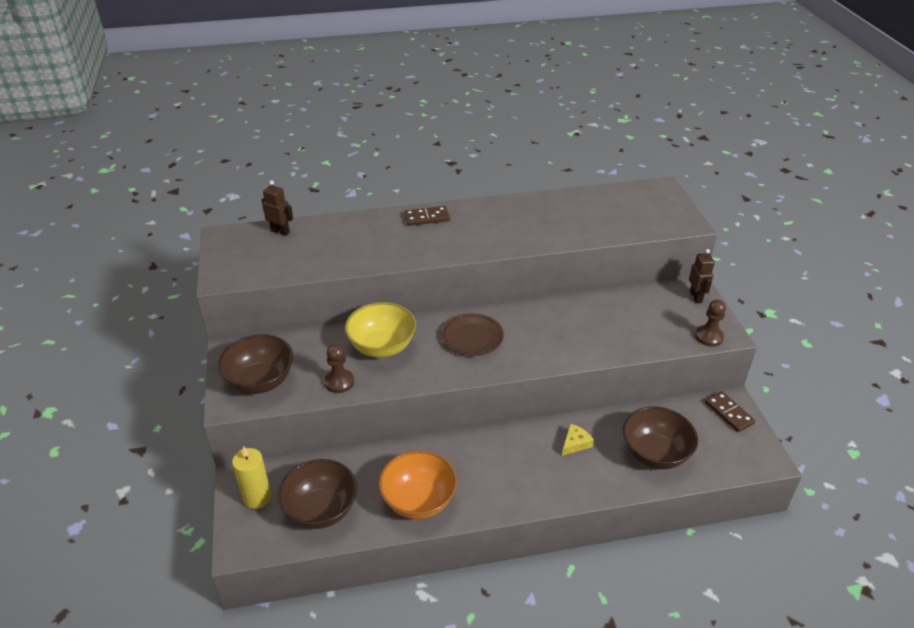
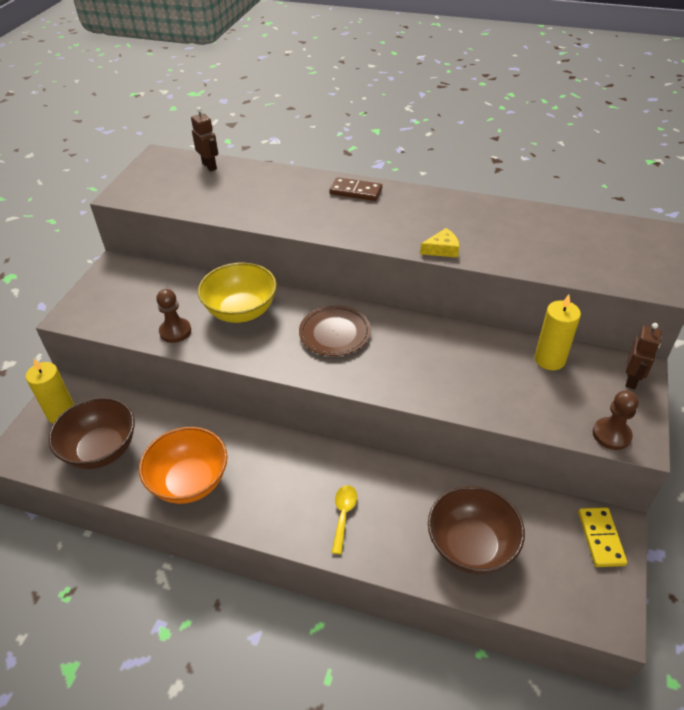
camera: 30 degrees right, 5 degrees up
brown bowl [217,334,293,394] -> none
yellow cheese [562,424,594,456] -> yellow cheese moved to [420,228,459,258]
brown domino [705,391,755,432] -> yellow domino [578,507,627,567]
none -> yellow spoon [331,485,357,555]
none -> yellow candle [535,294,581,370]

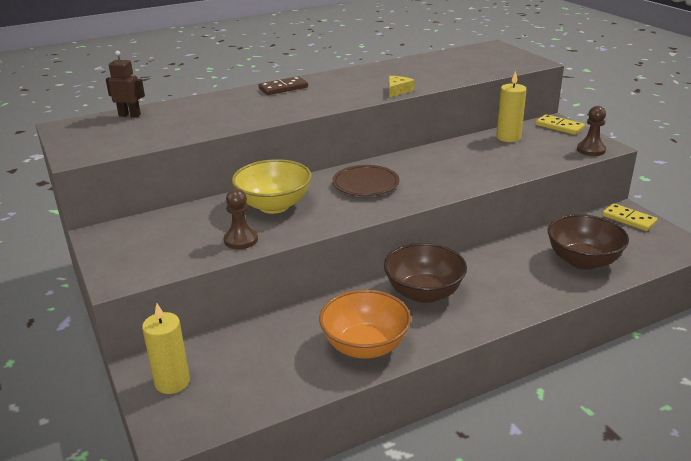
camera: 45 degrees left, 15 degrees down
brown bowl [49,397,135,469] -> brown bowl moved to [384,243,467,303]
yellow spoon [331,485,357,555] -> none
brown robot [626,323,662,389] -> yellow domino [536,114,585,135]

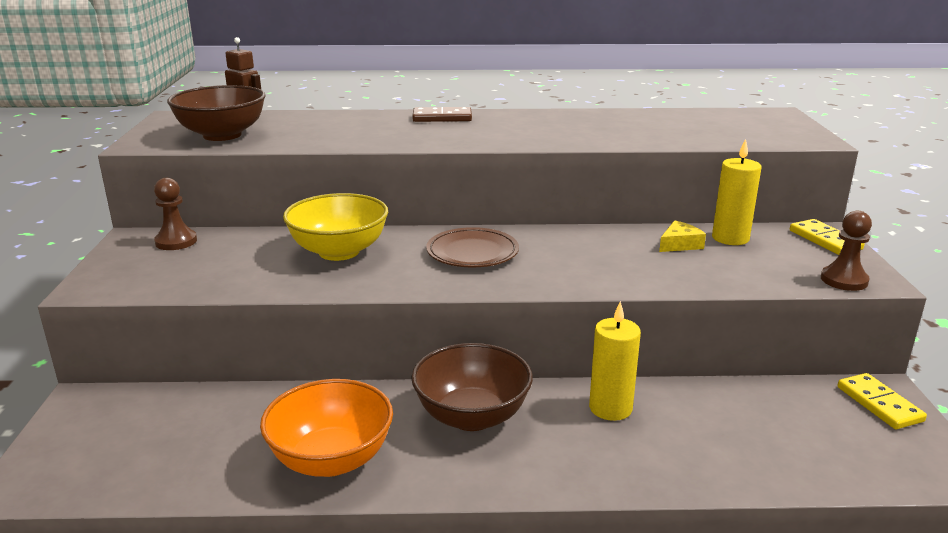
camera: 25 degrees right, 5 degrees down
yellow candle [142,304,190,394] -> yellow candle moved to [589,301,641,421]
brown pawn [224,189,258,249] -> brown pawn moved to [154,178,197,250]
yellow cheese [389,76,415,98] -> yellow cheese moved to [659,221,706,252]
brown bowl [548,214,629,270] -> brown bowl moved to [167,85,266,141]

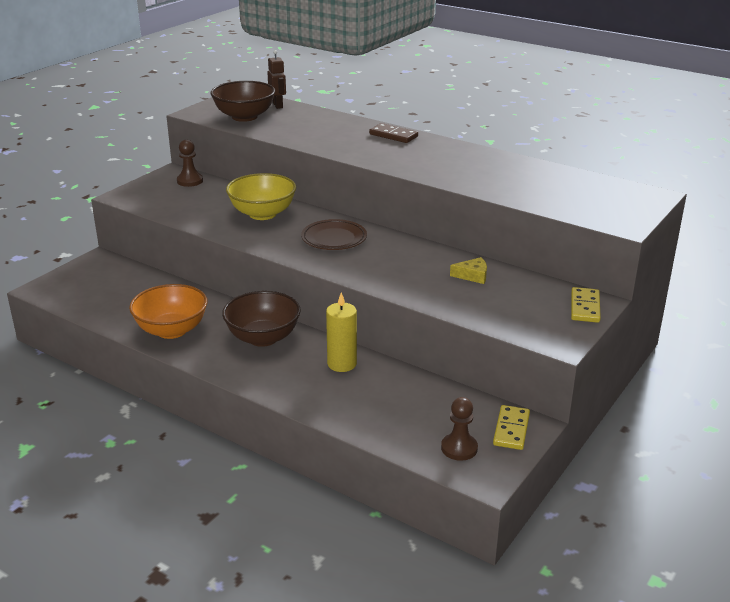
camera: 35 degrees right, 5 degrees up
yellow candle [712,139,762,245] -> none
brown pawn [821,211,872,291] -> brown pawn moved to [441,397,478,461]

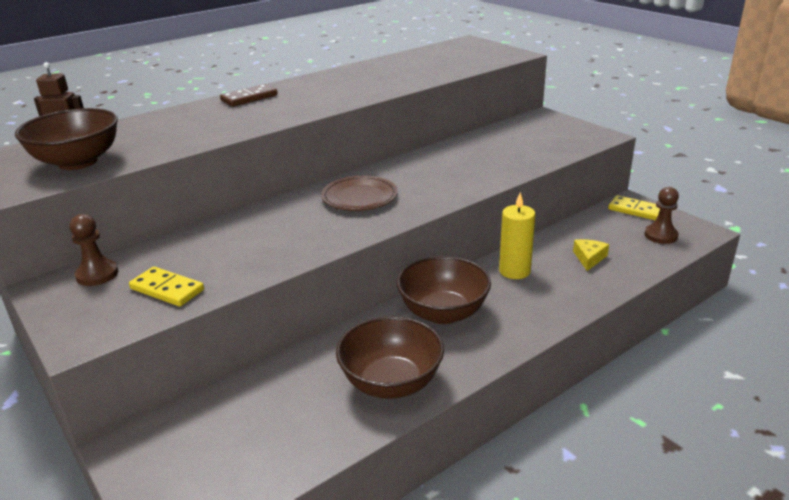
camera: 70 degrees left, 0 degrees up
orange bowl [129,284,207,339] -> brown bowl [336,316,444,399]
yellow bowl [226,173,296,220] -> none
yellow cheese [450,257,487,284] -> yellow cheese moved to [573,239,609,271]
yellow domino [571,287,601,323] -> yellow domino moved to [129,267,204,307]

